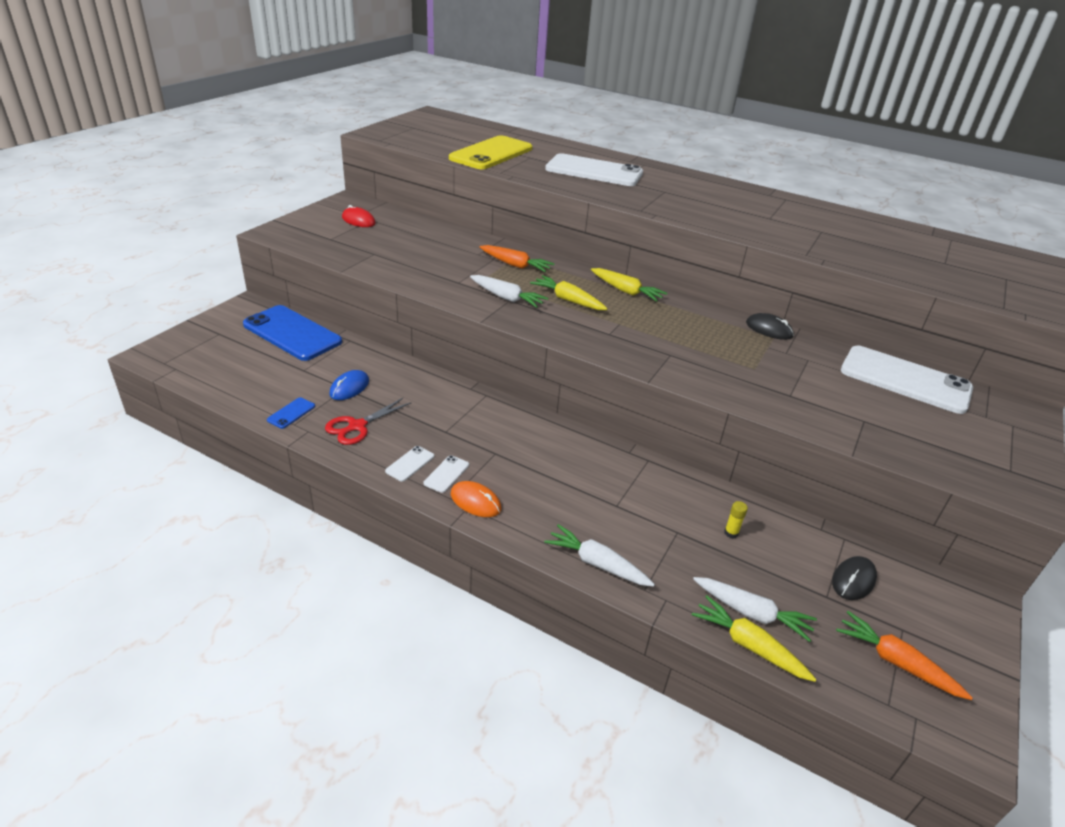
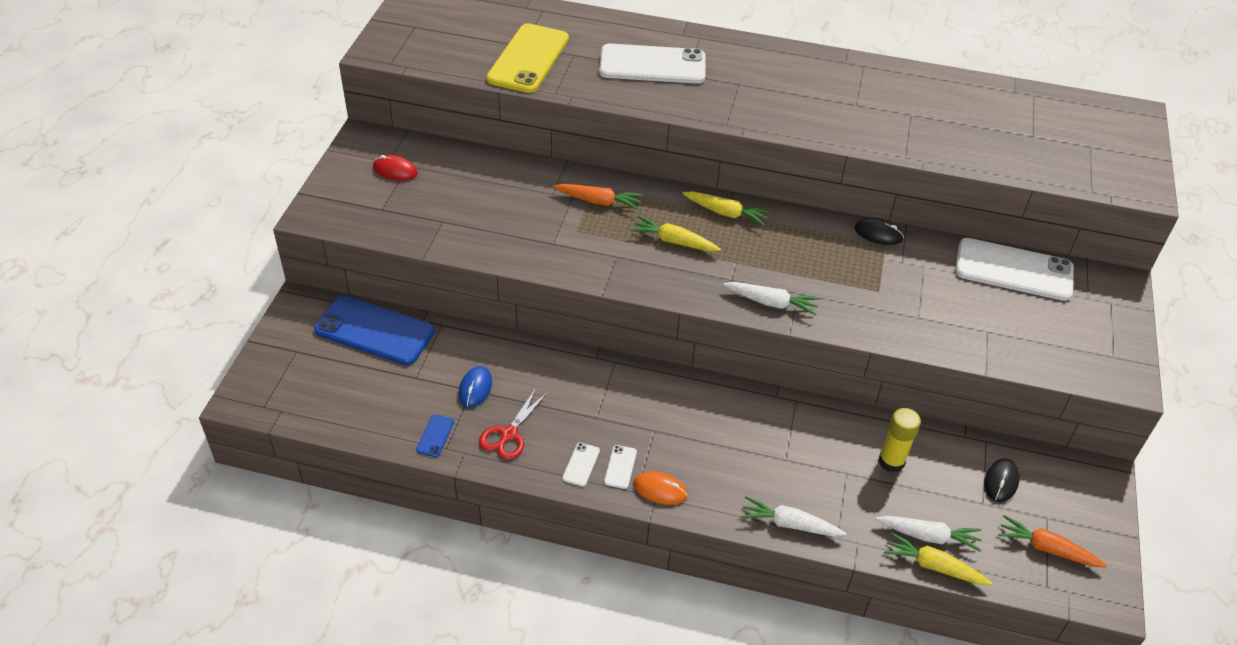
camera: 15 degrees left, 10 degrees up
white carrot [470,275,548,308] -> white carrot moved to [723,282,820,316]
yellow glue stick [724,501,748,538] -> yellow glue stick [878,408,921,473], size x2.05

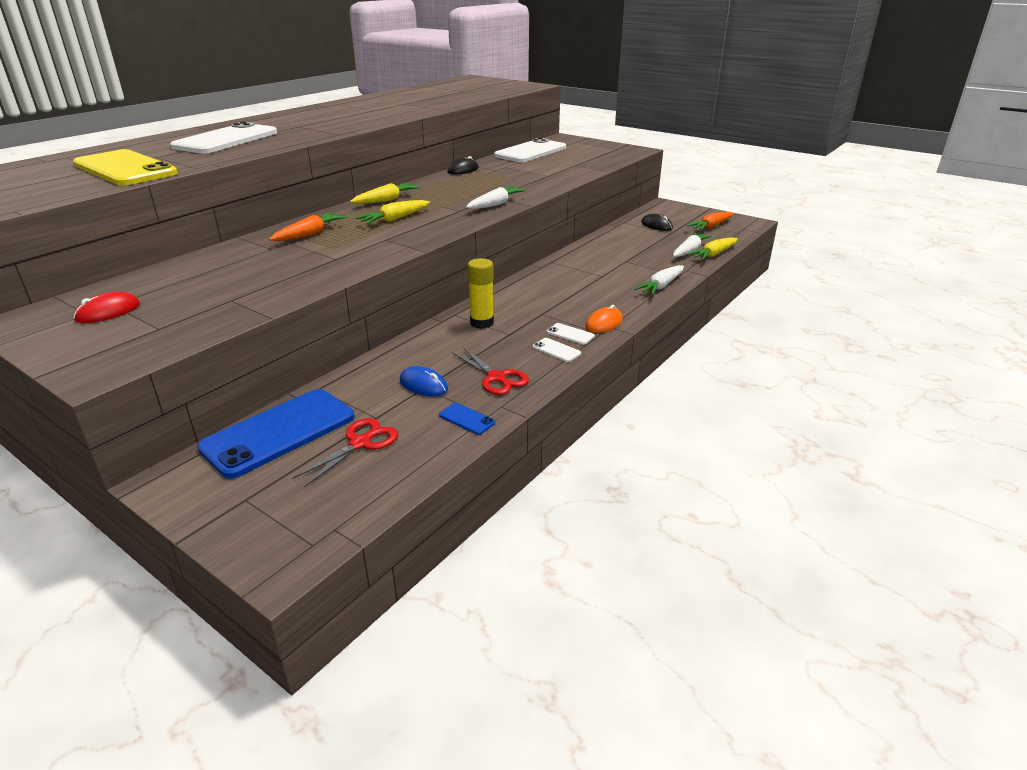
camera: 65 degrees left, 15 degrees down
yellow glue stick [878,408,921,473] -> yellow glue stick moved to [467,258,494,329]
none -> red scissors [292,418,398,487]

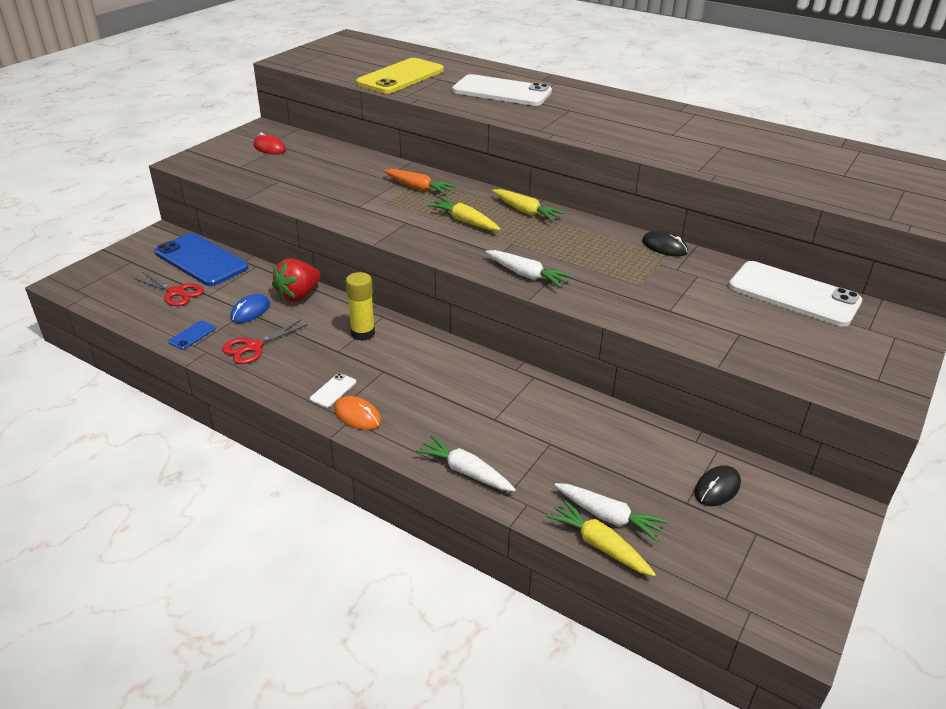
camera: 85 degrees right, 5 degrees up
white phone [533,338,581,362] -> none
orange carrot [687,211,733,230] -> none
none -> red strawberry [272,258,321,302]

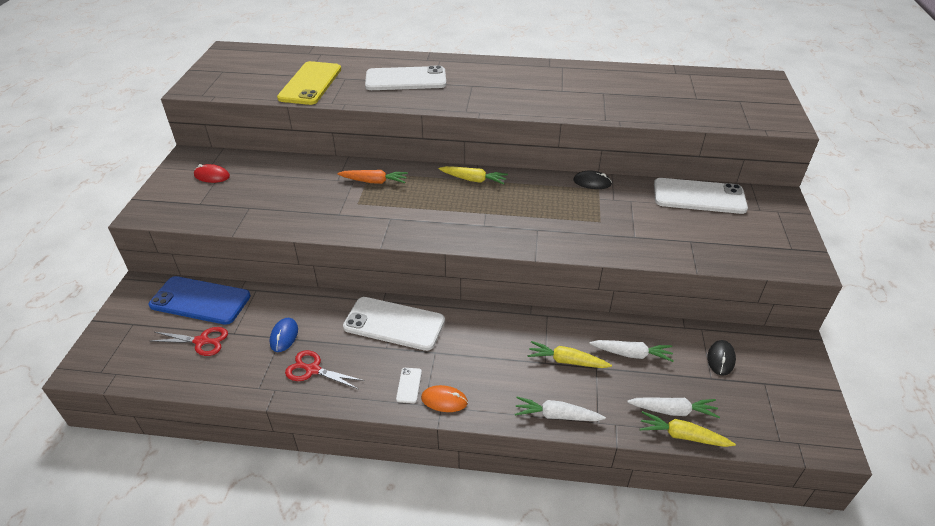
camera: 25 degrees left, 5 degrees up
blue phone [168,321,216,350] -> none
red scissors [222,320,308,364] -> red scissors turned 90 degrees clockwise [285,350,364,389]
red strawberry [272,258,321,302] -> none
yellow glue stick [346,272,375,341] -> white phone [343,297,445,351]
yellow carrot [428,198,501,231] -> yellow carrot moved to [527,341,612,368]
white carrot [486,250,573,287] -> white carrot moved to [589,340,674,362]

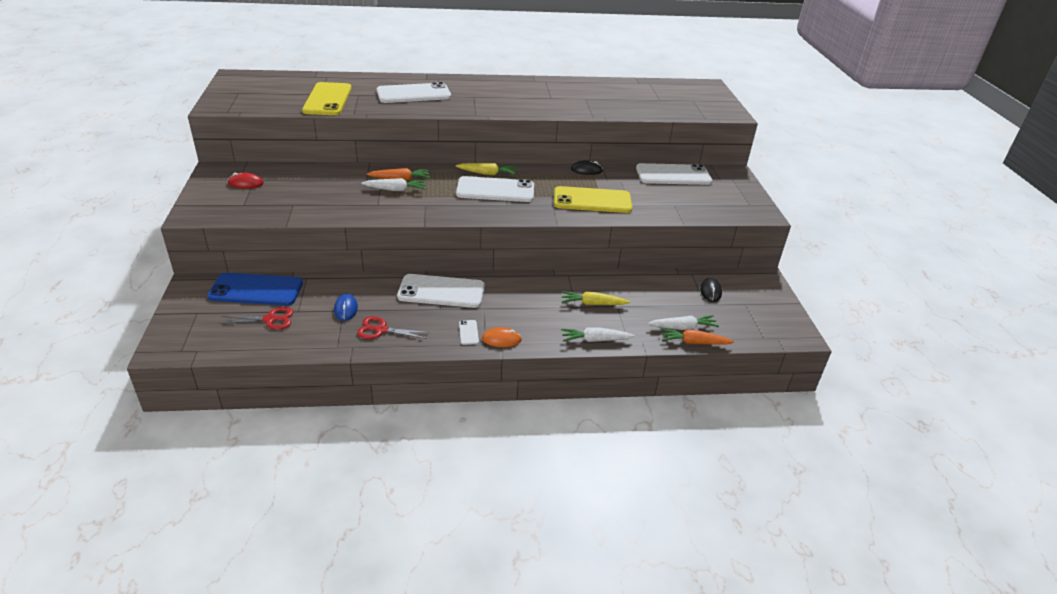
camera: 15 degrees left, 5 degrees down
white carrot [589,340,674,362] -> white carrot moved to [361,178,426,191]
yellow carrot [640,411,736,447] -> orange carrot [661,328,734,345]
none -> white phone [456,176,534,202]
none -> yellow phone [554,186,632,213]

